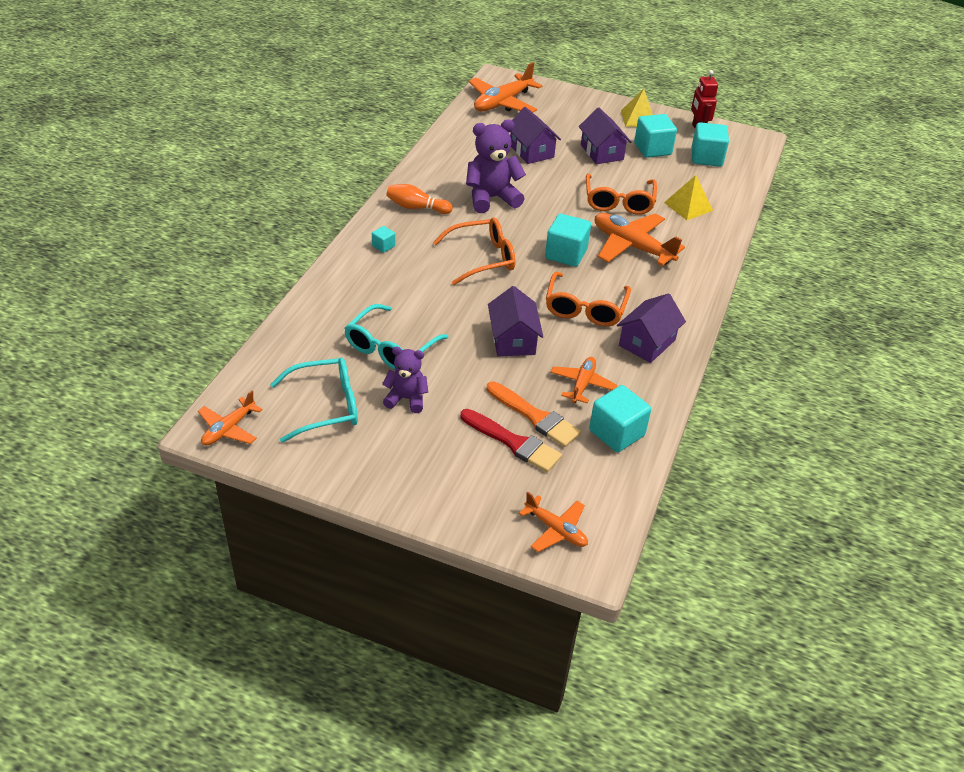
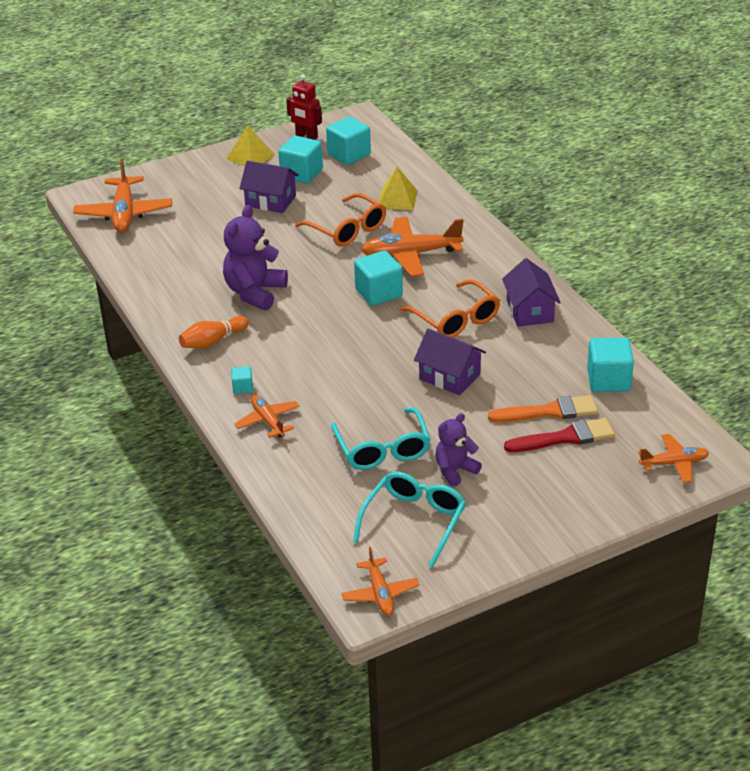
camera: 45 degrees left, 5 degrees down
orange glasses [433,217,516,285] -> none
purple house [510,107,561,164] -> none
orange plane [550,357,617,404] -> orange plane moved to [234,395,300,438]

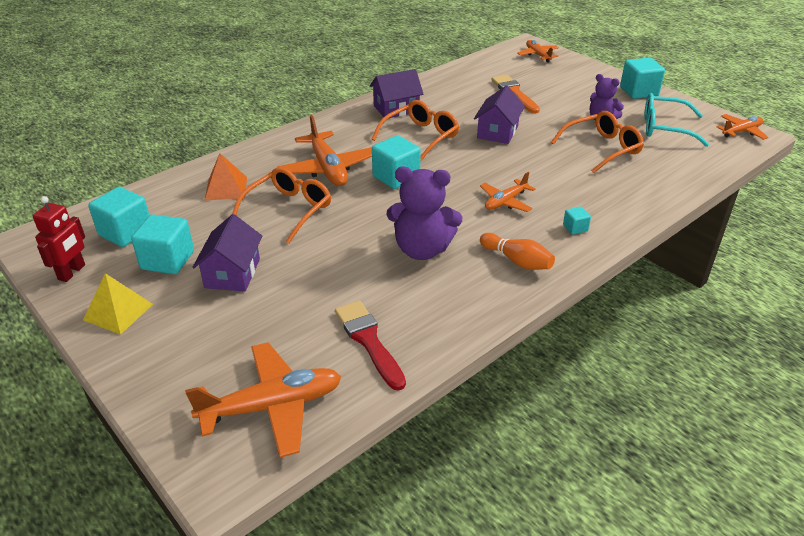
camera: 105 degrees left, 0 degrees up
orange plane [234,395,300,438] -> orange plane moved to [480,172,535,212]
turquoise glasses [331,408,431,470] -> orange glasses [551,111,644,173]
yellow pyramid [379,167,418,210] -> orange pyramid [204,153,247,201]
red brush [504,418,615,452] -> red brush moved to [335,301,406,391]
turquoise cube [587,338,634,392] -> turquoise cube moved to [620,58,665,99]

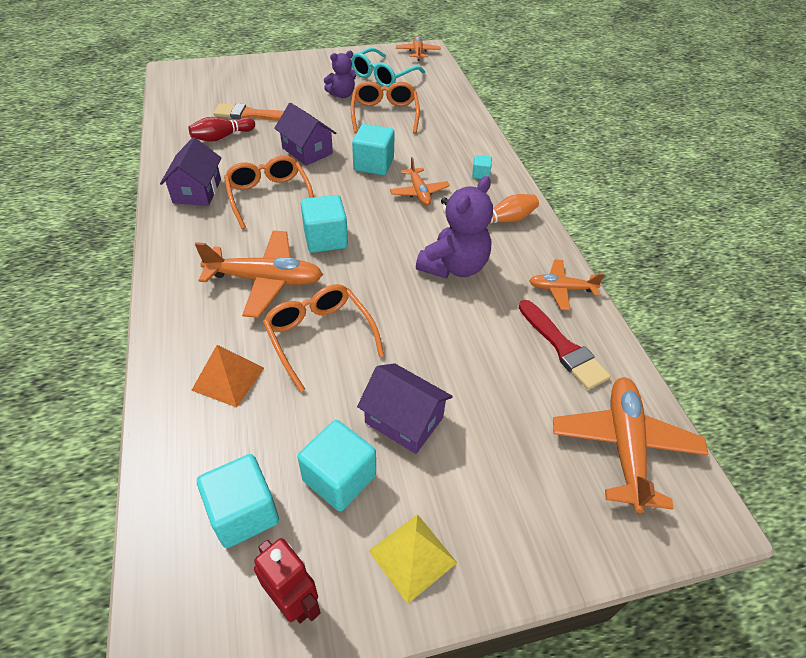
camera: 65 degrees left, 10 degrees up
red brush [335,301,406,391] -> red brush turned 120 degrees counterclockwise [519,300,611,390]
orange plane [517,40,559,62] -> orange plane moved to [529,259,605,310]
turquoise cube [620,58,665,99] -> turquoise cube moved to [352,124,395,175]
none -> red bowling pin [188,117,255,142]

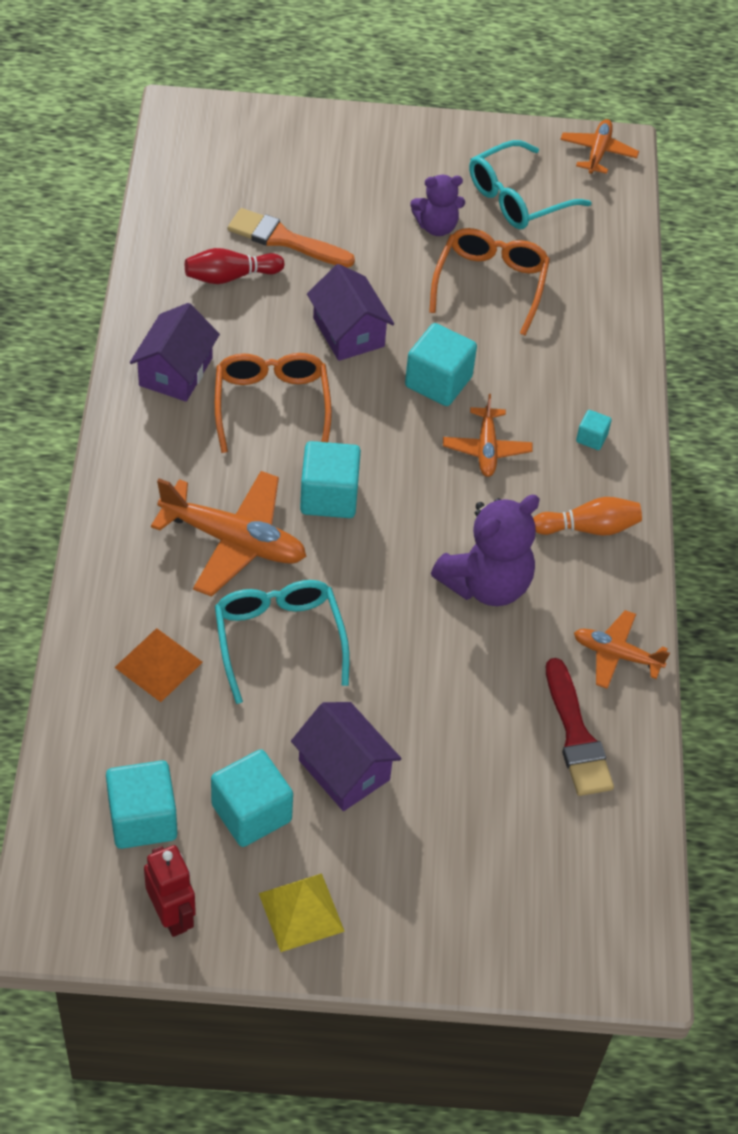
camera: 15 degrees right, 5 degrees up
orange glasses [263,284,384,392] -> turquoise glasses [215,580,350,704]
orange plane [553,377,709,513] -> none

